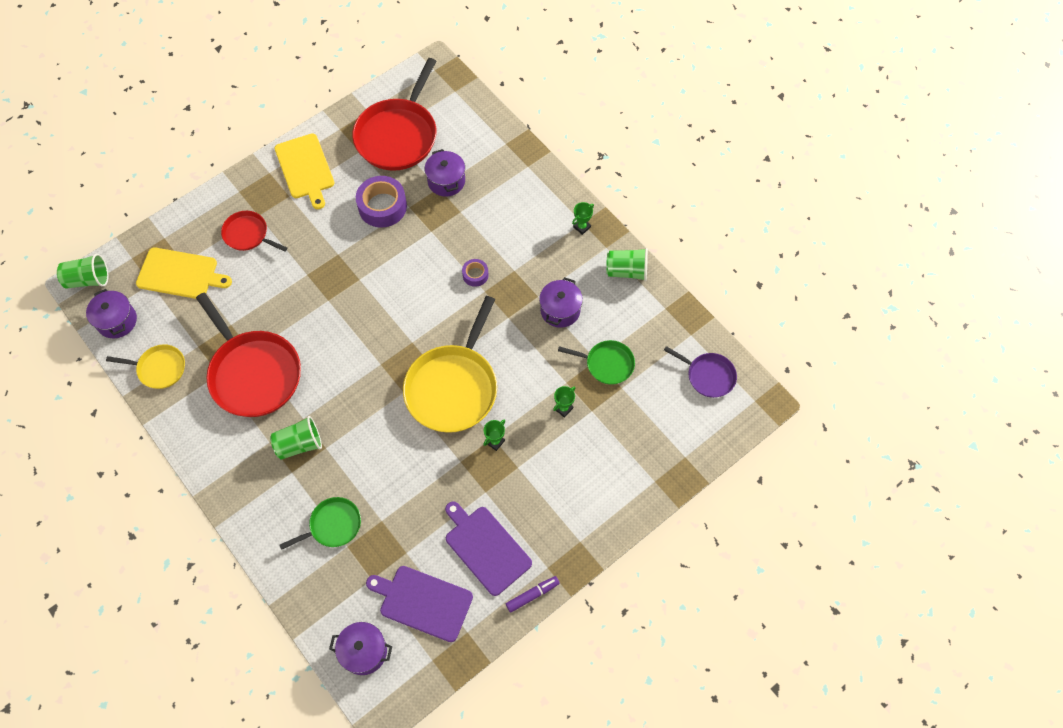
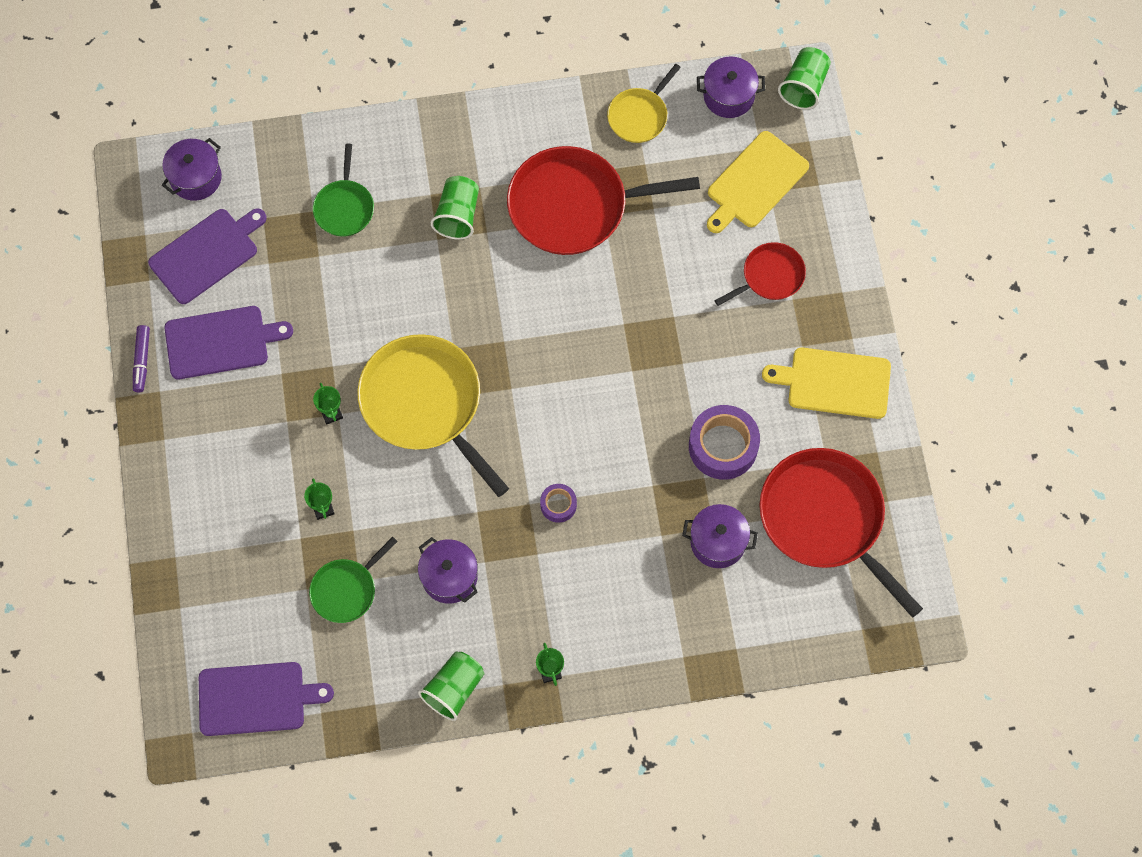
camera: 120 degrees right, 5 degrees up
purple pan [664,346,737,398] -> purple cutting board [199,662,334,736]

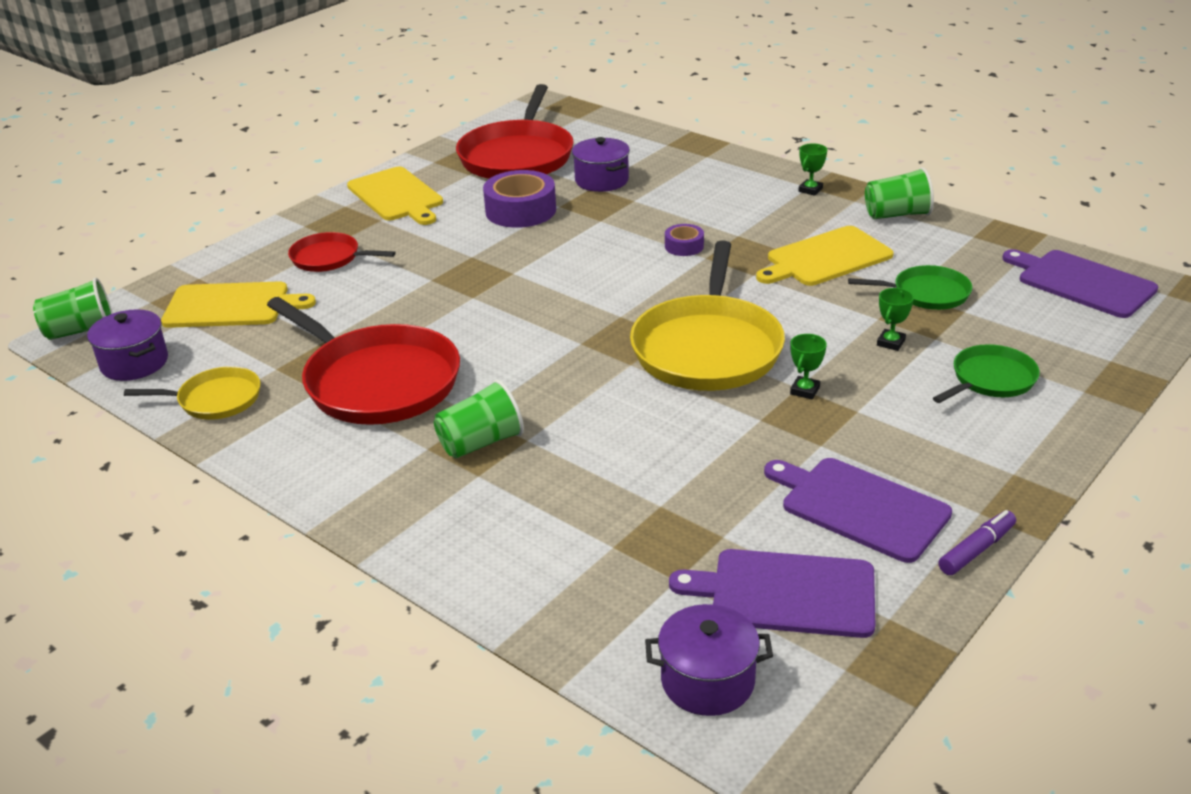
camera: 130 degrees left, 35 degrees down
green pan [313,144,374,237] -> green pan moved to [933,344,1040,403]
purple pot [418,537,478,604] -> yellow cutting board [756,226,894,286]

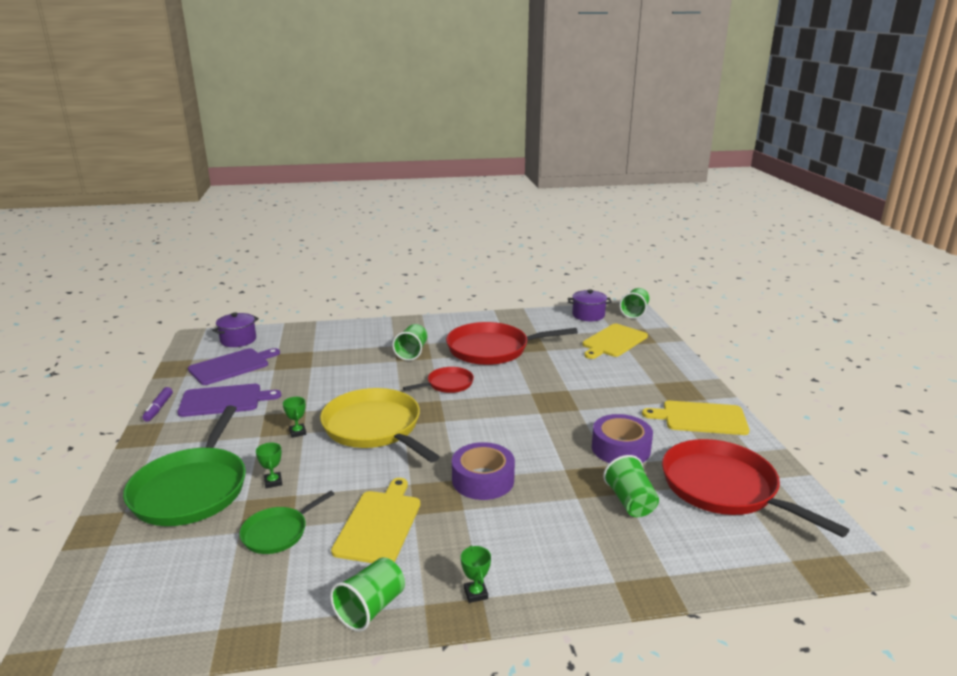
camera: 130 degrees right, 10 degrees down
yellow pan [124,366,261,420] -> none
red pan [288,232,396,272] -> red pan moved to [403,367,474,393]
purple pot [572,137,630,192] -> green cup [603,455,659,517]
purple tape [665,224,704,256] -> purple tape [452,442,515,500], size x1.93
green pan [933,344,1040,403] -> green pan [123,406,246,526], size x1.93
purple cutting board [1002,249,1158,318] -> none

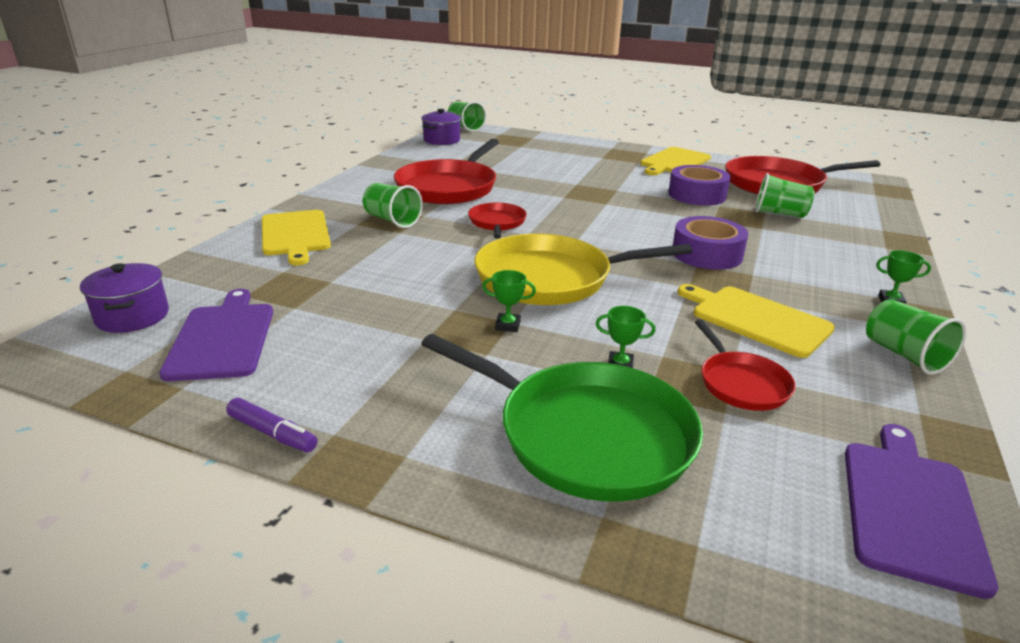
camera: 60 degrees left, 5 degrees up
purple cutting board [177,384,281,417] -> purple cutting board moved to [845,424,998,599]
green pan [239,491,334,554] -> red pan [695,320,795,411]
yellow cutting board [582,324,648,359] -> yellow cutting board moved to [262,210,331,265]

